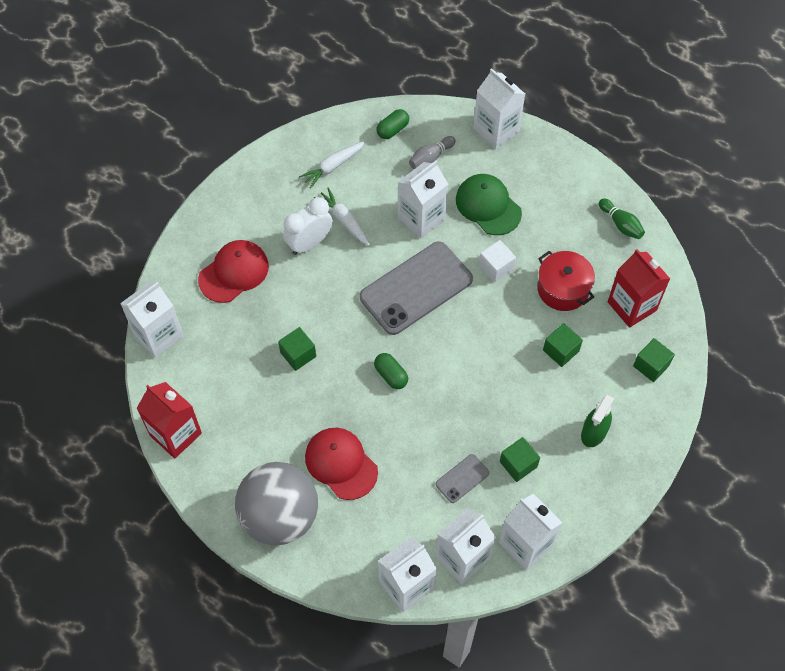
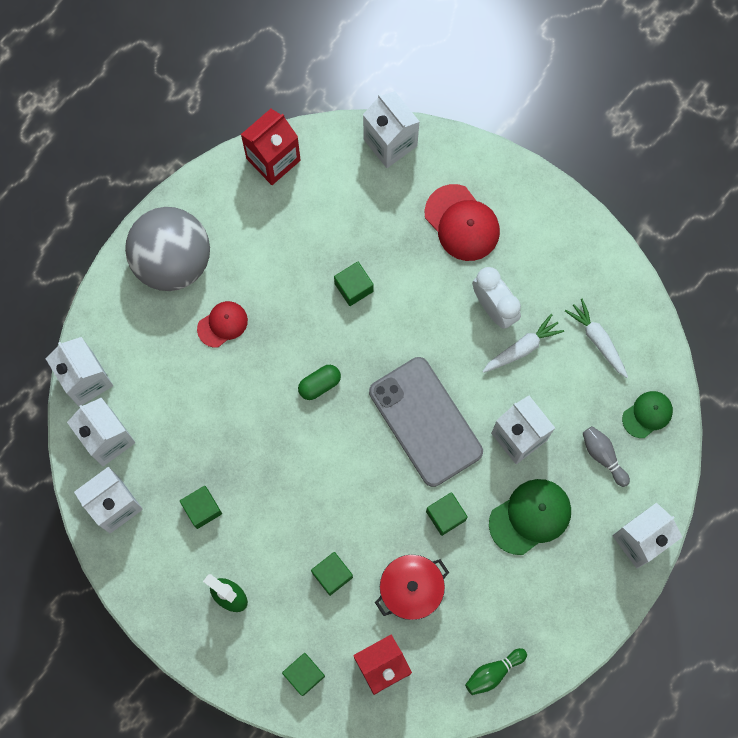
camera: 95 degrees right, 15 degrees up
red cap [305,428,378,500] -> red cap [197,301,248,347], size x0.63
green capsule [376,109,409,139] -> green cap [622,391,673,438]
grey phone [436,454,490,503] -> none
white cube [479,240,516,282] -> green cube [426,492,467,536]

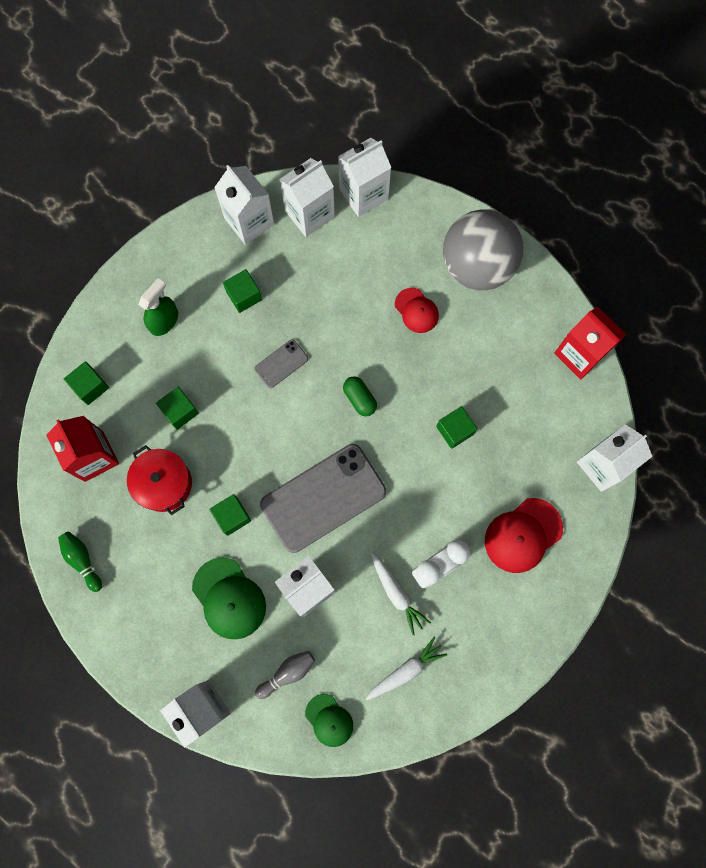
camera: 90 degrees right, 0 degrees up
none -> grey phone [254,339,308,388]

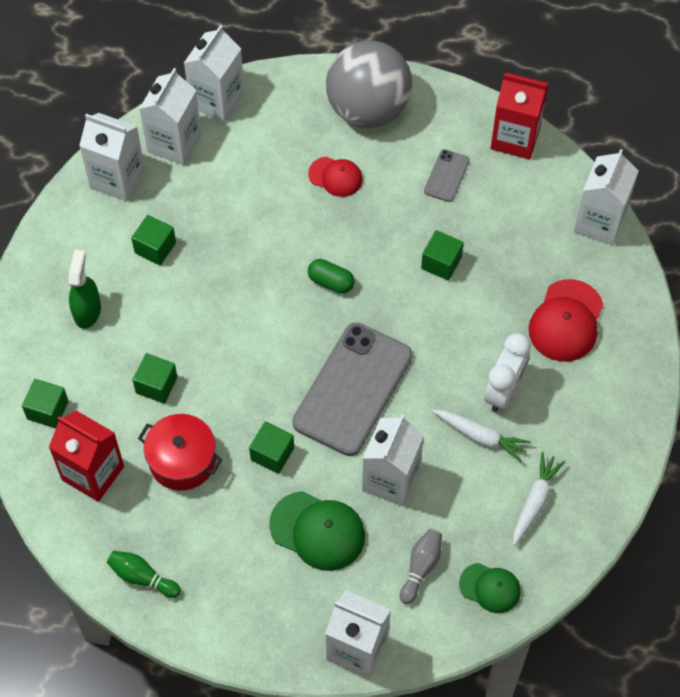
camera: 30 degrees left, 15 degrees down
grey phone [254,339,308,388] -> grey phone moved to [424,149,470,202]

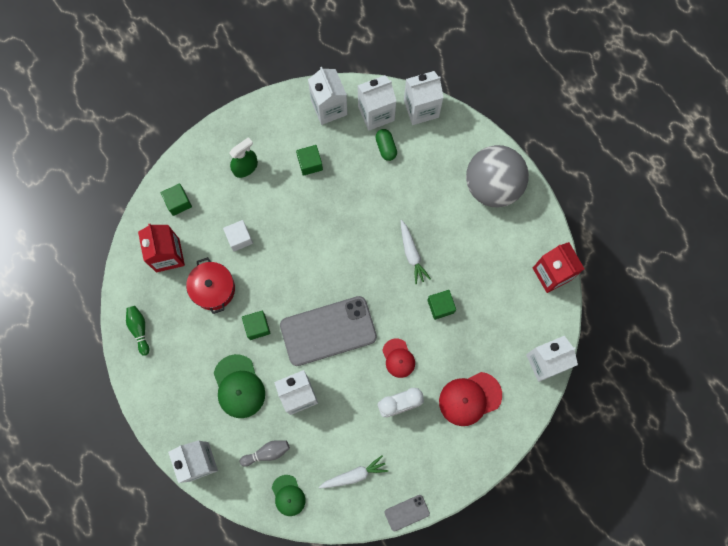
camera: 45 degrees right, 15 degrees up
green cube [132,353,178,404] -> white cube [223,220,253,251]
red cap [308,157,363,197] -> red cap moved to [382,338,415,378]
green capsule [308,259,354,294] -> green capsule moved to [375,129,397,161]
grey phone [424,149,470,202] -> grey phone moved to [385,495,430,531]
white carrot [432,410,531,462] -> white carrot moved to [400,220,431,285]

